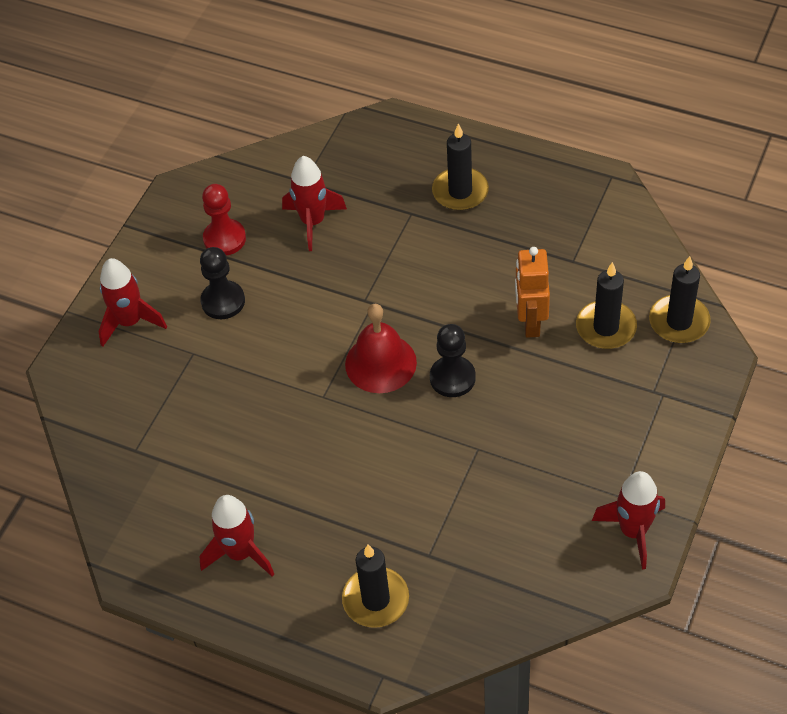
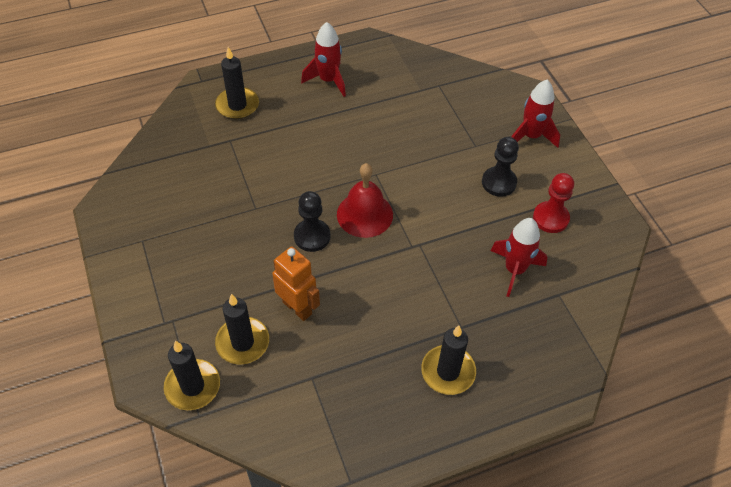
camera: 130 degrees right, 0 degrees up
red rocket [592,471,665,570] -> none

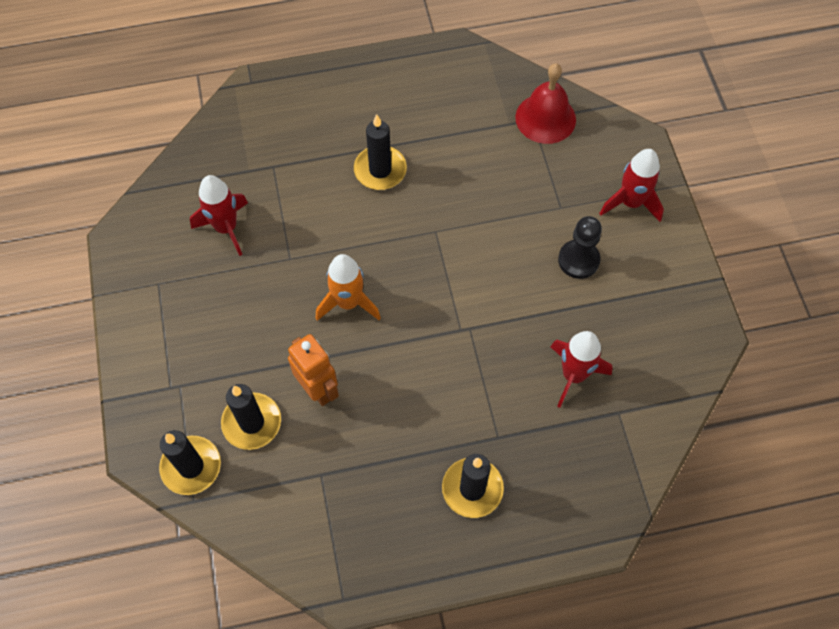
camera: 10 degrees right, 10 degrees up
black candle [215,47,259,119] -> black candle moved to [354,114,407,190]
black pawn [294,191,330,252] -> orange rocket [316,254,381,321]
red rocket [301,22,346,97] -> red rocket moved to [190,175,248,256]
red bell [337,163,393,238] -> red bell moved to [515,63,576,144]
red pawn [533,173,574,233] -> none

